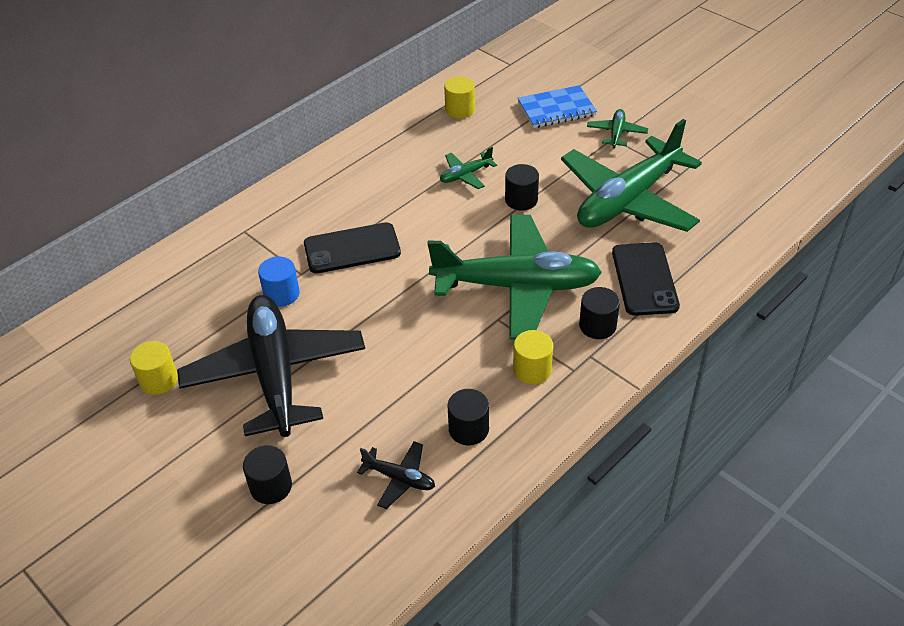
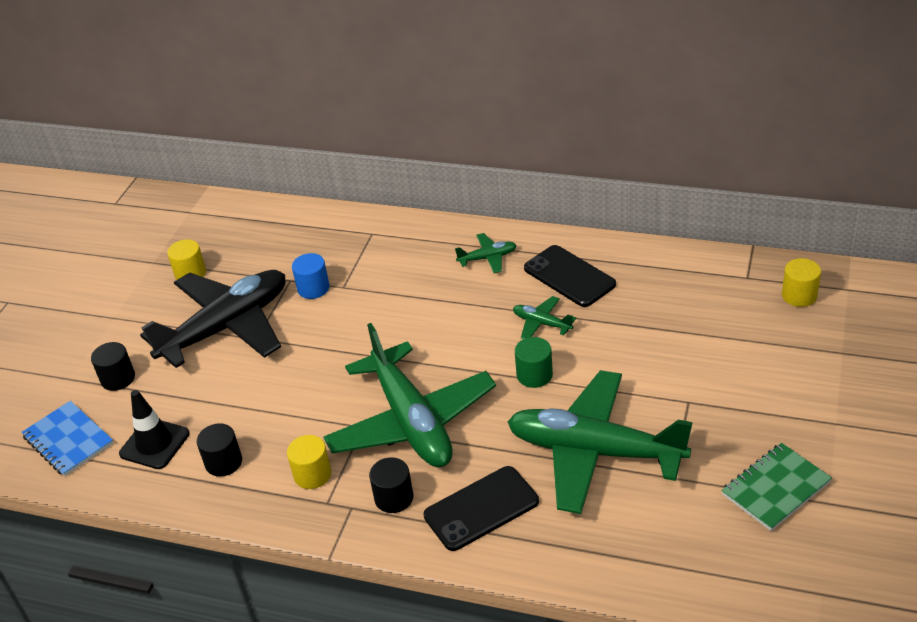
camera: 65 degrees right, 5 degrees down
black phone [304,222,401,274] -> black phone moved to [524,245,616,307]
black plane [357,441,435,509] -> black traffic cone [119,390,189,469]
yellow cylinder [444,76,475,119] -> yellow cylinder moved to [782,258,821,307]
black cylinder [505,164,539,211] -> green cylinder [515,337,553,388]
blue notebook [518,85,597,128] -> blue notebook moved to [21,401,114,476]
green plane [587,109,648,148] -> green plane moved to [455,233,517,273]
none -> green notebook [721,443,832,531]

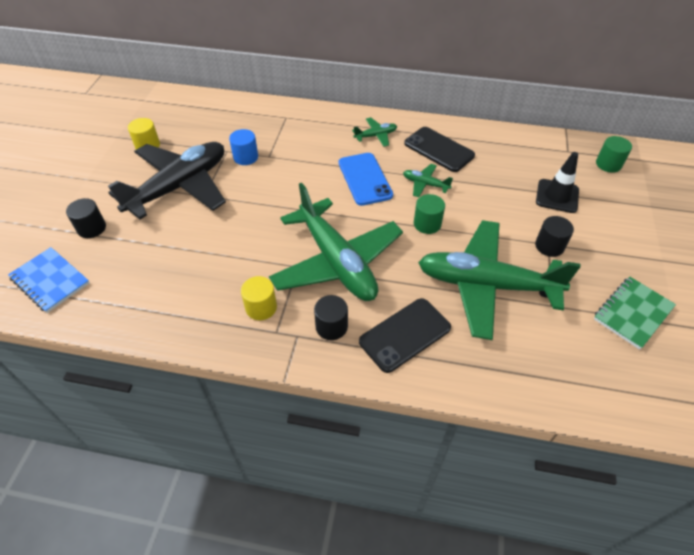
camera: 10 degrees left, 10 degrees up
black traffic cone [119,390,189,469] -> black traffic cone moved to [536,152,579,213]
black cylinder [197,423,242,477] -> black cylinder moved to [535,216,574,257]
yellow cylinder [782,258,821,307] -> green cylinder [596,136,632,173]
none -> blue phone [339,153,393,206]

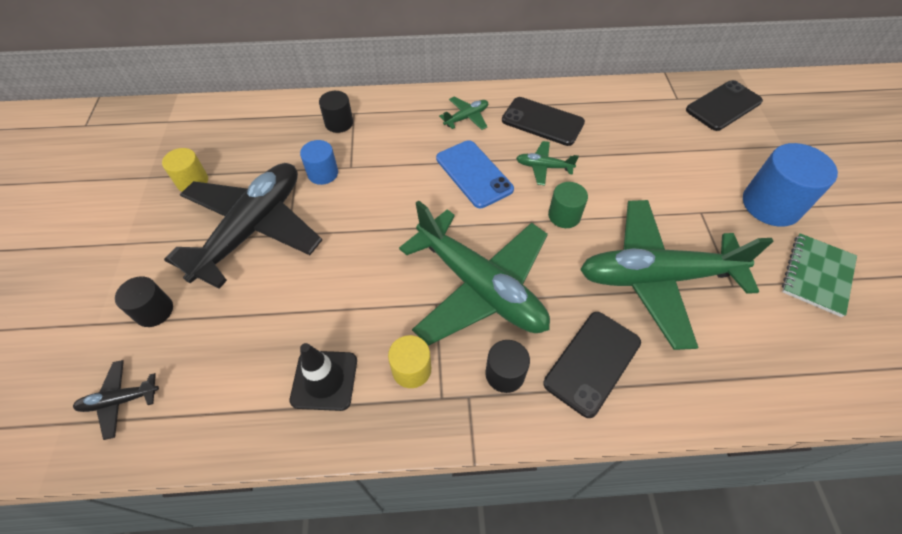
camera: 15 degrees left, 5 degrees up
blue notebook [8,247,89,313] -> black plane [73,360,159,440]
black cylinder [535,216,574,257] -> black cylinder moved to [319,91,353,133]
black traffic cone [536,152,579,213] -> black traffic cone moved to [290,343,357,411]
green cylinder [596,136,632,173] -> black phone [686,80,763,131]
none -> blue cylinder [743,143,838,227]

